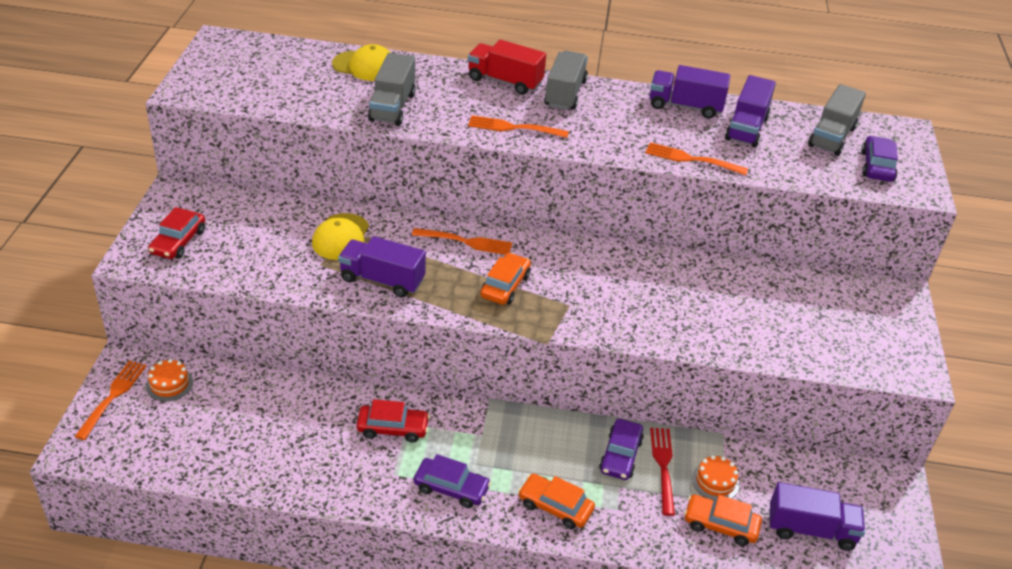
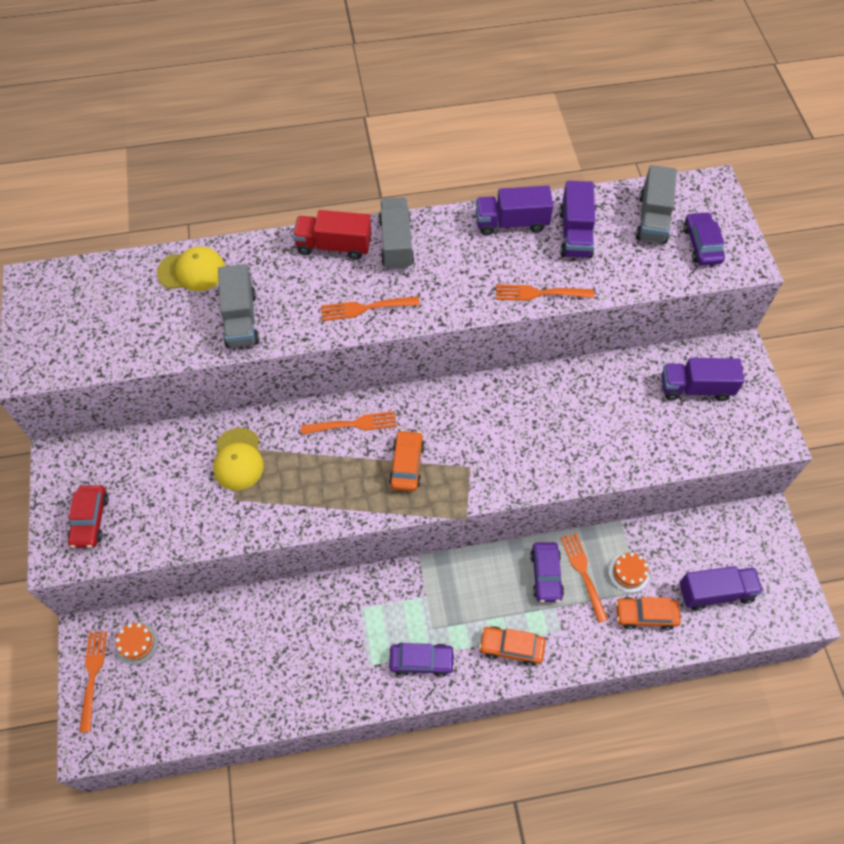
camera: 15 degrees left, 20 degrees up
purple truck [338,236,426,298] -> purple truck moved to [661,358,744,401]
red car [356,399,430,443] -> none
red fork [650,427,675,516] -> orange fork [561,533,608,623]

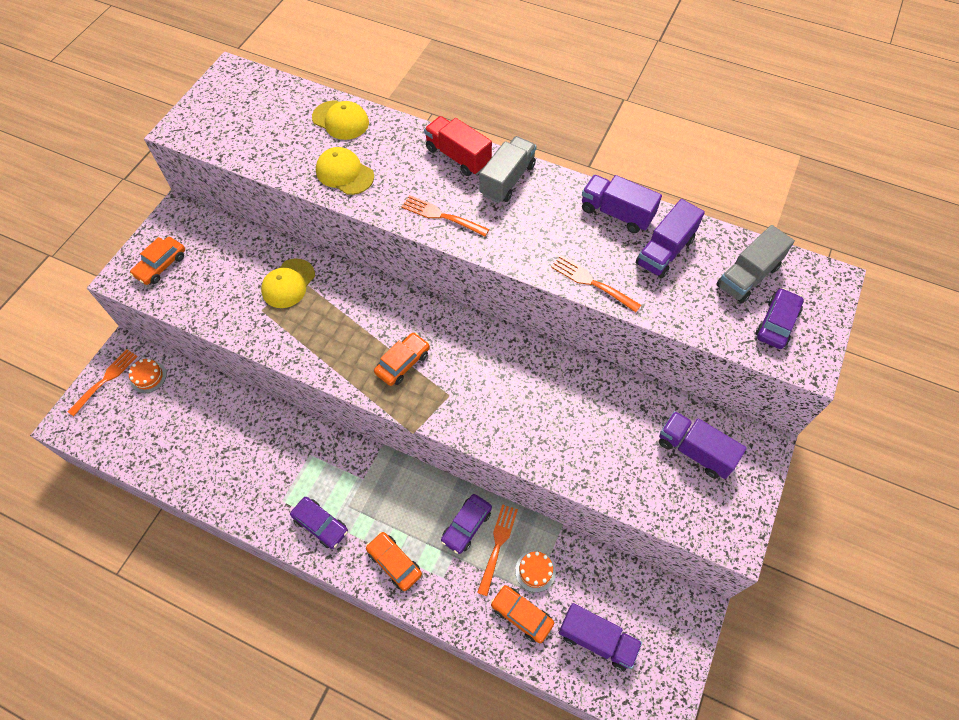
camera: 35 degrees right, 0 degrees up
red car [68,485,109,548] -> orange car [130,237,185,285]
grey truck [218,264,260,348] -> yellow cap [316,147,374,195]
orange fork [301,411,397,435] -> none

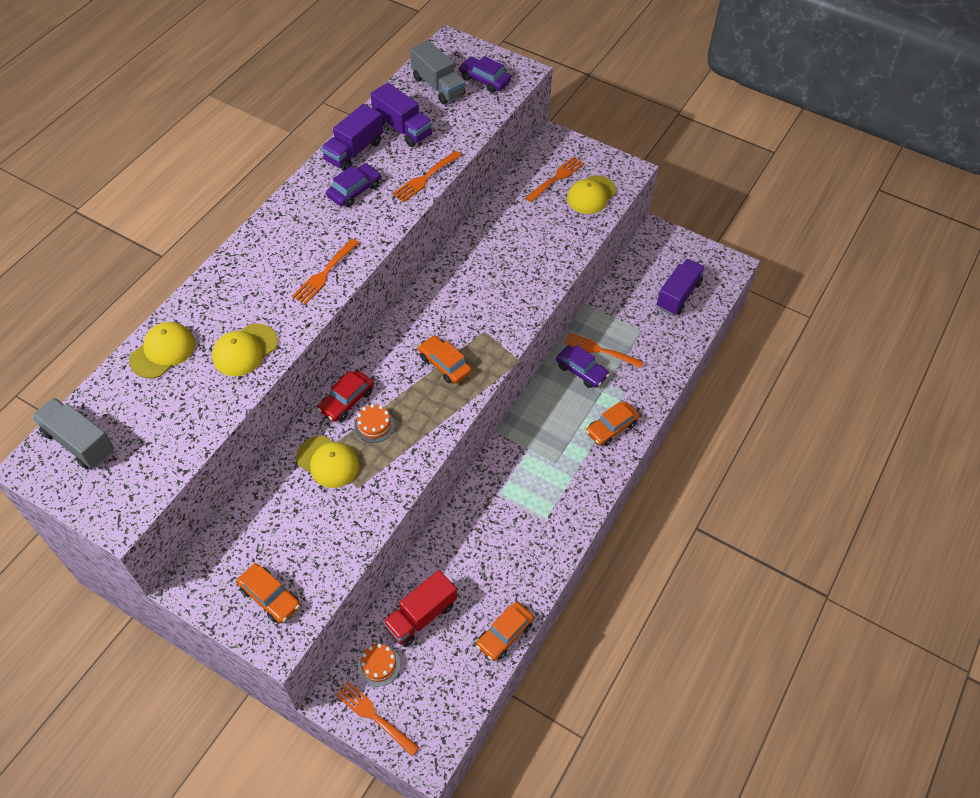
camera: 85 degrees left, 5 degrees down
purple car [290,497,348,549] -> purple car moved to [326,163,381,207]
red truck [424,116,492,176] -> red truck moved to [383,570,457,647]
grey truck [479,136,537,203] -> grey truck moved to [32,398,114,469]
orange car [491,585,554,643] -> orange car moved to [476,602,534,661]
orange cake [515,551,556,592] -> orange cake moved to [354,404,395,443]
purple truck [659,411,746,479] -> orange fork [526,157,584,202]
none -> red car [318,370,374,422]
none -> yellow cap [567,175,617,214]

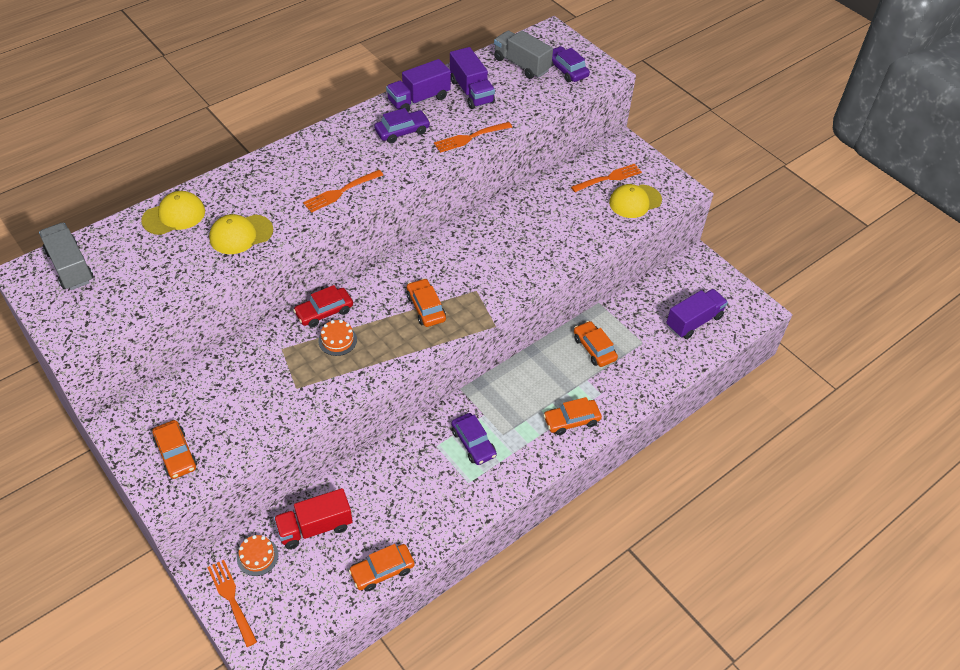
camera: 20 degrees right, 5 degrees down
yellow cap [296,435,359,488] -> none
grey truck [410,40,465,104] -> grey truck turned 150 degrees clockwise [494,30,553,79]
purple car [556,345,609,388] -> purple car moved to [451,413,497,465]
orange fork [564,332,643,368] -> orange car [574,321,618,367]

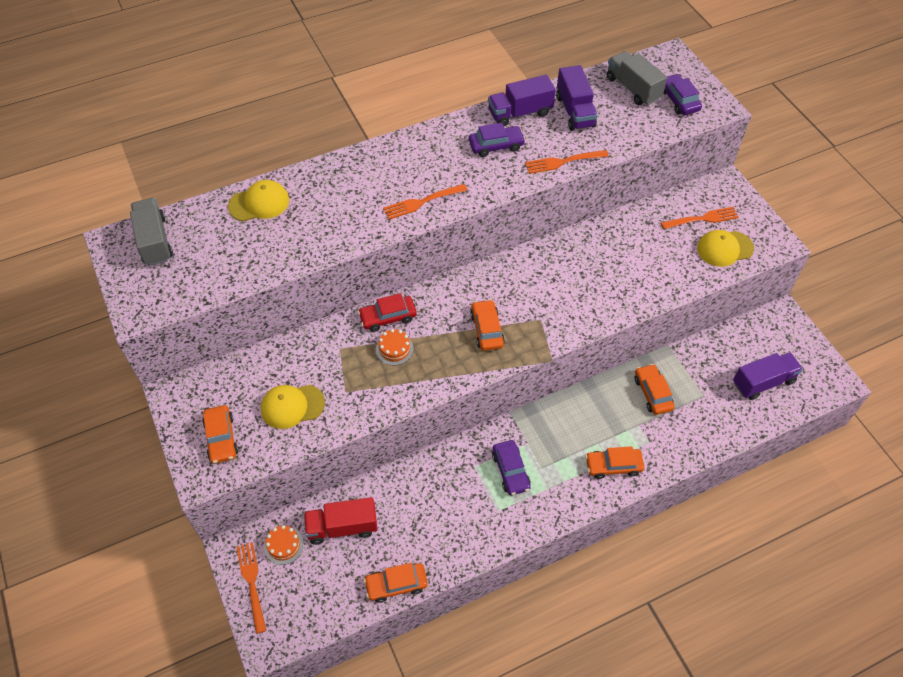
camera: 15 degrees right, 5 degrees up
yellow cap [209,214,273,254] -> yellow cap moved to [261,385,325,429]

